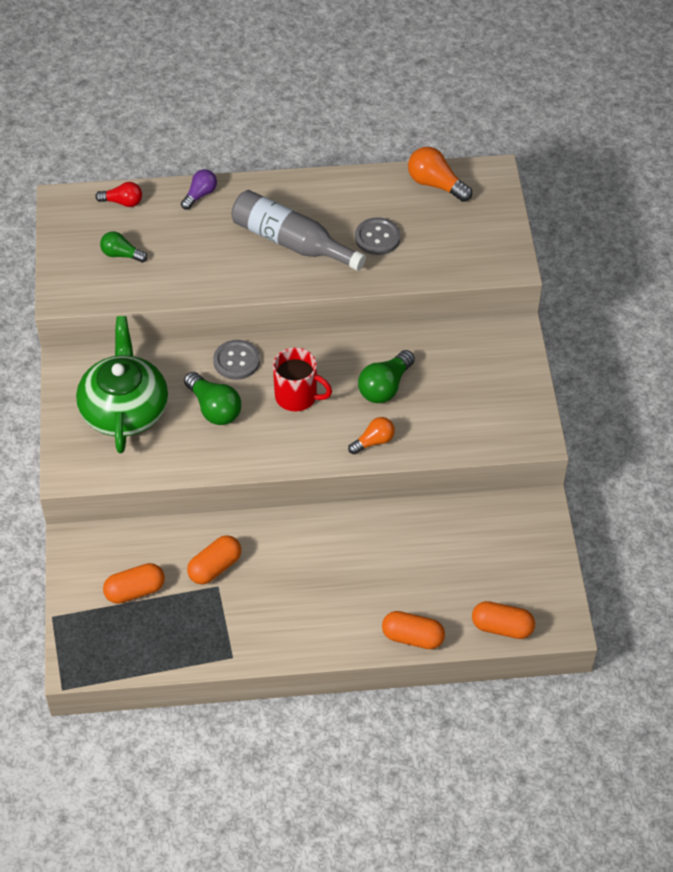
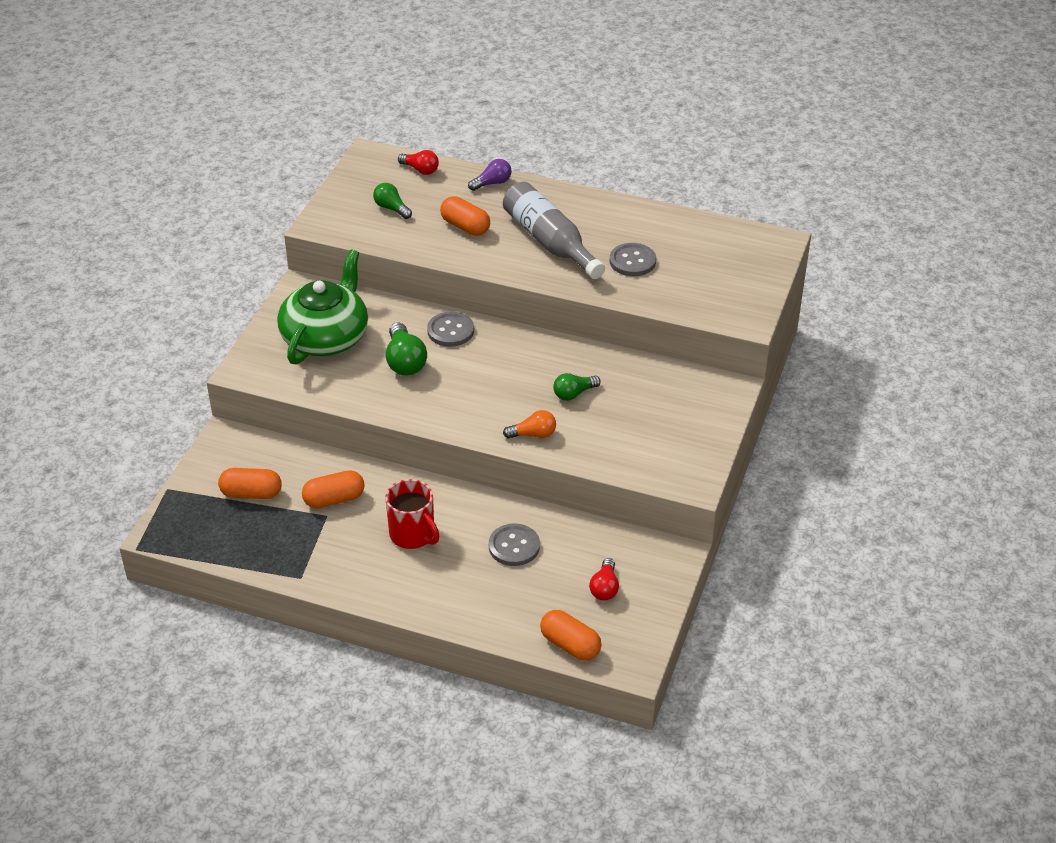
camera: 25 degrees right, 10 degrees down
red mug [273,347,332,411] -> red mug moved to [385,479,439,549]
green light bulb [358,350,415,403] -> green light bulb [553,373,601,401], size x0.65
orange capsule [382,611,445,649] -> orange capsule moved to [440,196,490,236]
orange light bulb [408,147,472,202] -> none
none -> grey button [489,524,540,566]
none -> red light bulb [589,558,619,601]

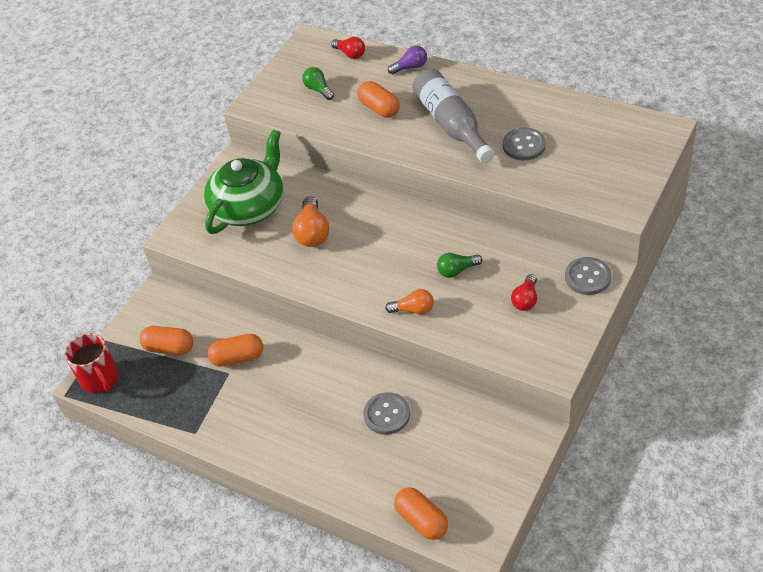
camera: 15 degrees right, 5 degrees up
red mug [385,479,439,549] -> red mug moved to [65,333,118,393]
green light bulb [386,323,427,376] -> orange light bulb [292,196,329,247]
grey button [427,312,474,347] -> grey button moved to [565,257,611,295]
red light bulb [589,558,619,601] -> red light bulb moved to [511,274,537,311]

